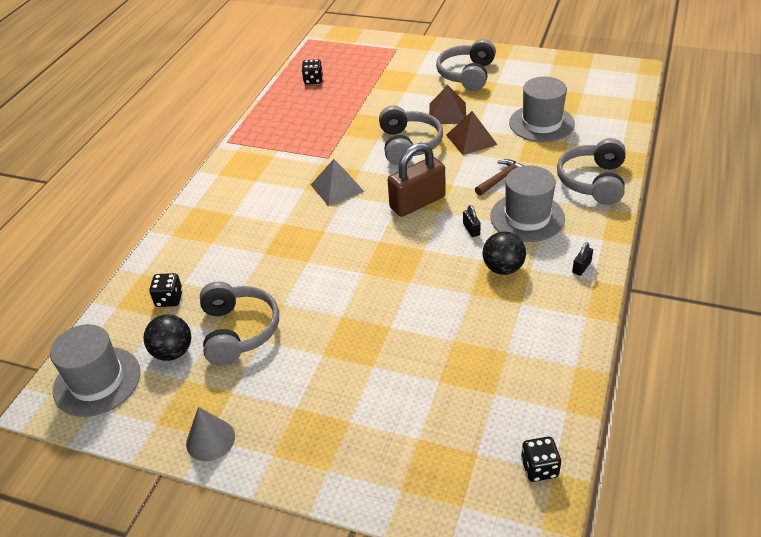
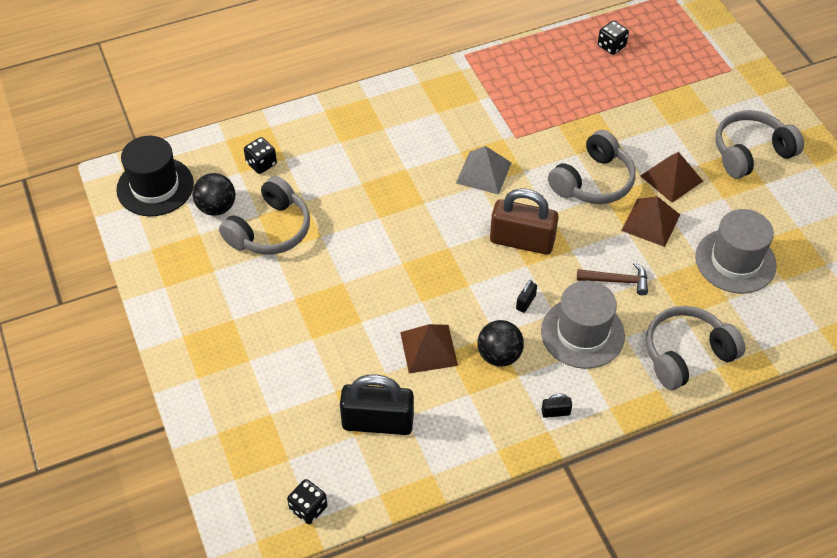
camera: 45 degrees right, 10 degrees up
grey hat [50,324,141,417] -> black hat [116,136,194,216]
grey cone [186,407,235,461] -> none
none -> black padlock [340,374,414,435]
none -> brown pyramid [400,324,458,373]

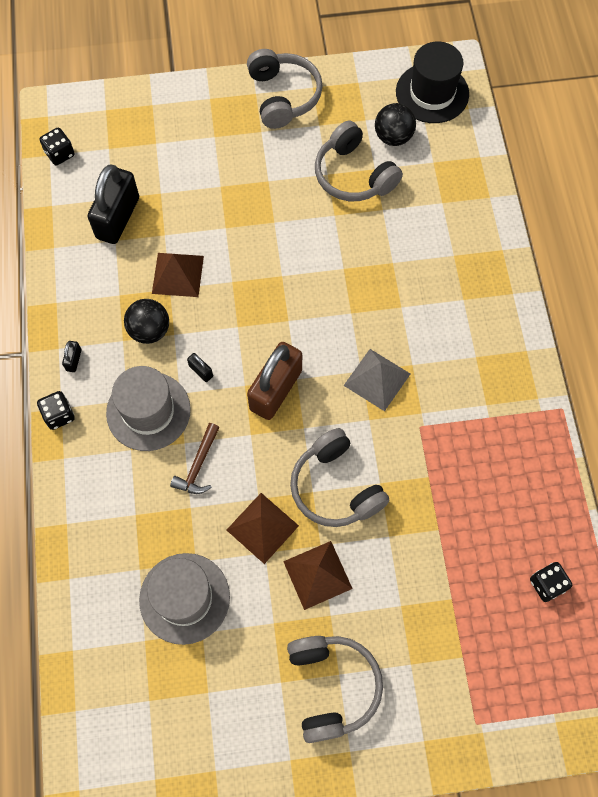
camera: 105 degrees right, 15 degrees up
black dice [244,137,277,174] -> black dice moved to [37,391,75,430]
grey headphones [646,306,745,390] -> grey headphones moved to [247,49,323,129]

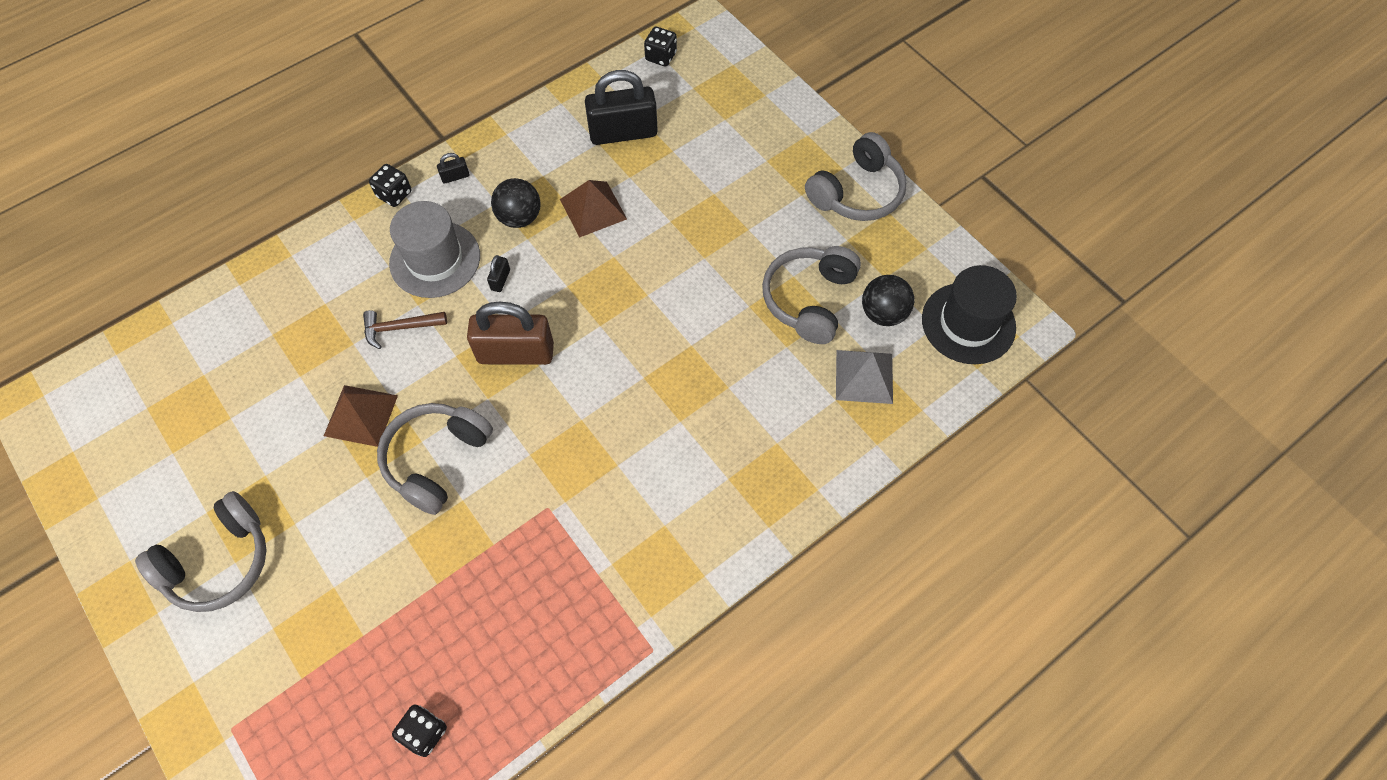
camera: 60 degrees right, 5 degrees down
grey hat [139,553,230,645] -> none
brown pyramid [283,541,353,610] -> none
grey pyramid [343,349,410,411] -> grey pyramid moved to [836,350,893,404]

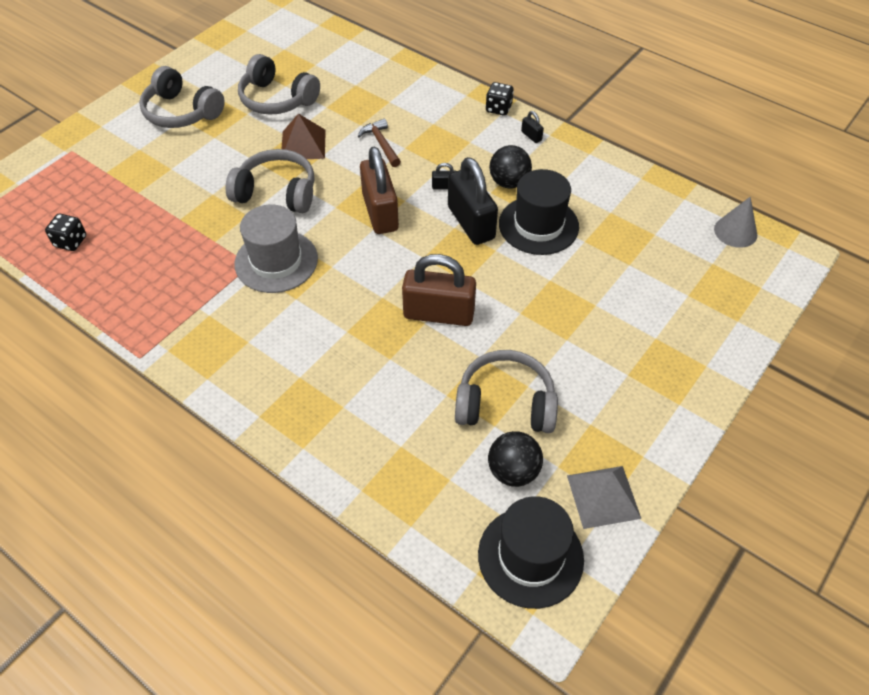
camera: 75 degrees right, 10 degrees down
grey hat [389,201,480,298] -> grey hat moved to [234,205,318,293]
brown pyramid [560,180,627,238] -> black hat [499,169,579,255]
black padlock [585,70,658,145] -> black padlock moved to [448,157,498,245]
black dice [644,27,677,67] -> grey cone [714,197,757,248]
grey headphones [805,132,907,221] -> grey headphones moved to [238,54,320,115]
grey pyramid [836,350,893,404] -> grey pyramid moved to [567,466,641,529]
none -> brown padlock [402,254,476,326]

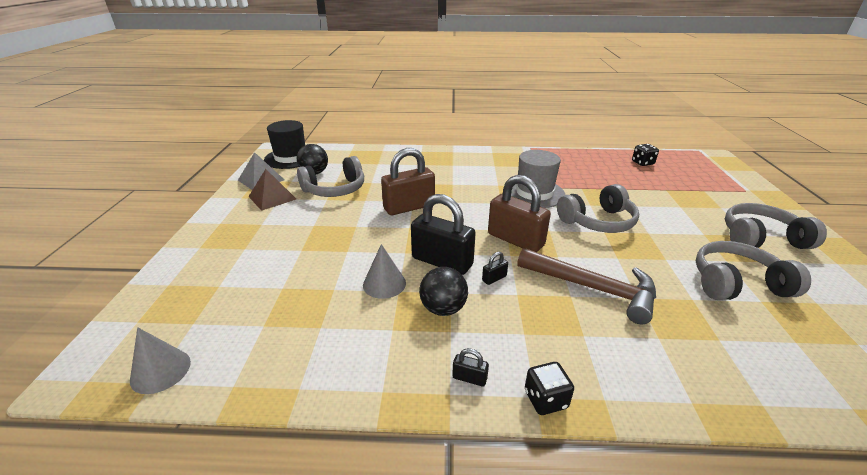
camera: 145 degrees right, 20 degrees down
brown pyramid [282,113,326,159] -> brown pyramid moved to [248,169,296,211]
brown hammer [358,119,401,167] -> brown hammer [517,248,656,325], size x1.86
black hat [499,169,579,255] -> grey cone [363,244,406,299]

